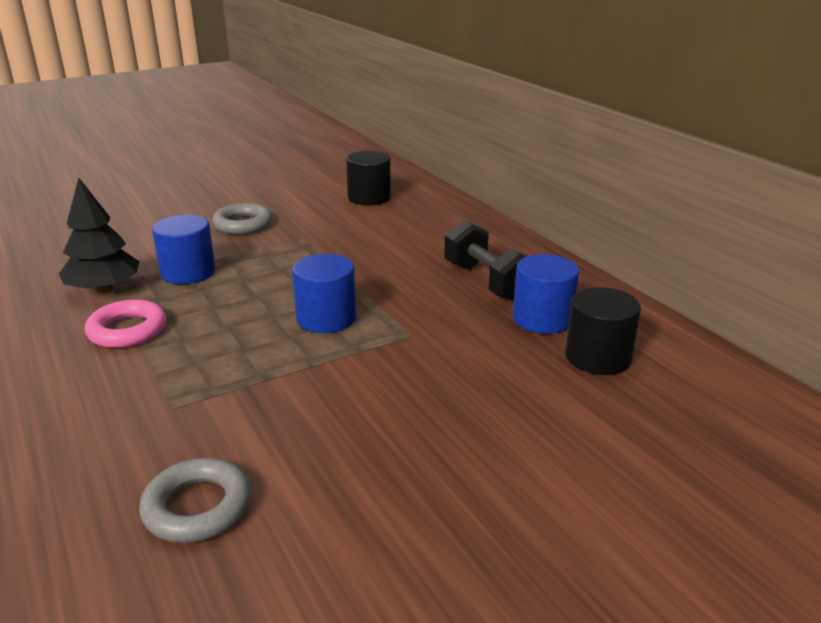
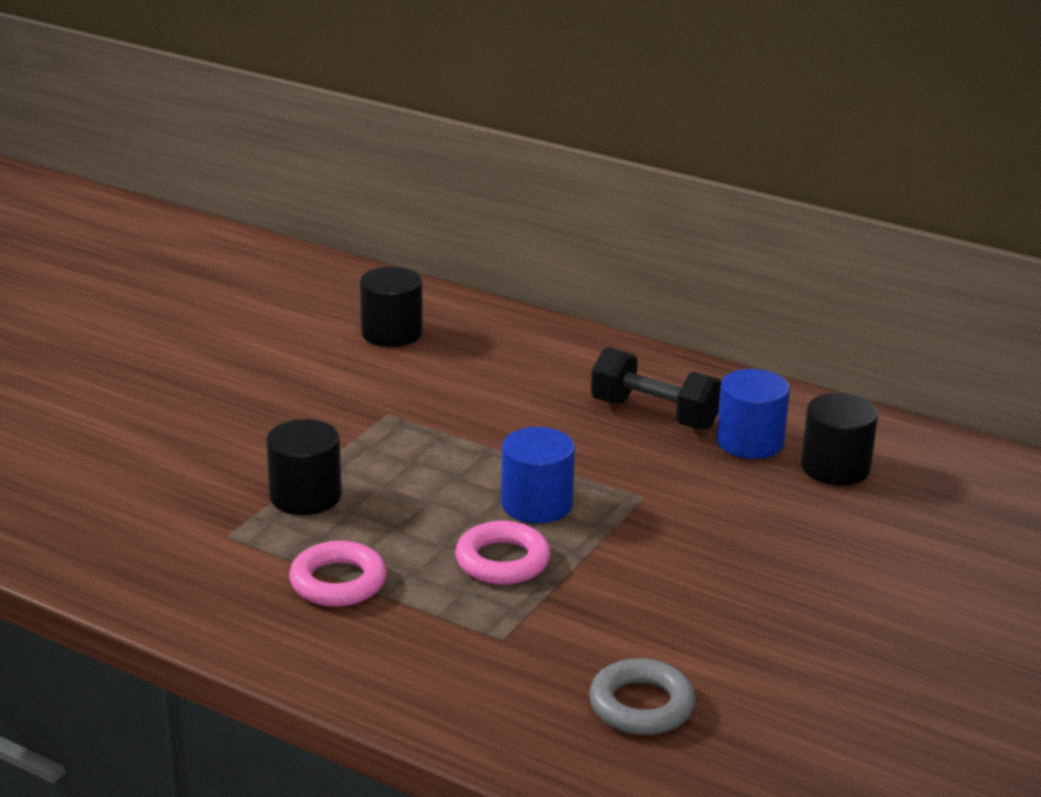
camera: 30 degrees left, 0 degrees up
black tree [59,177,139,293] -> none
blue cylinder [152,215,216,284] -> black cylinder [266,419,342,515]
grey ring [212,203,272,235] -> none
none -> pink ring [455,521,550,585]

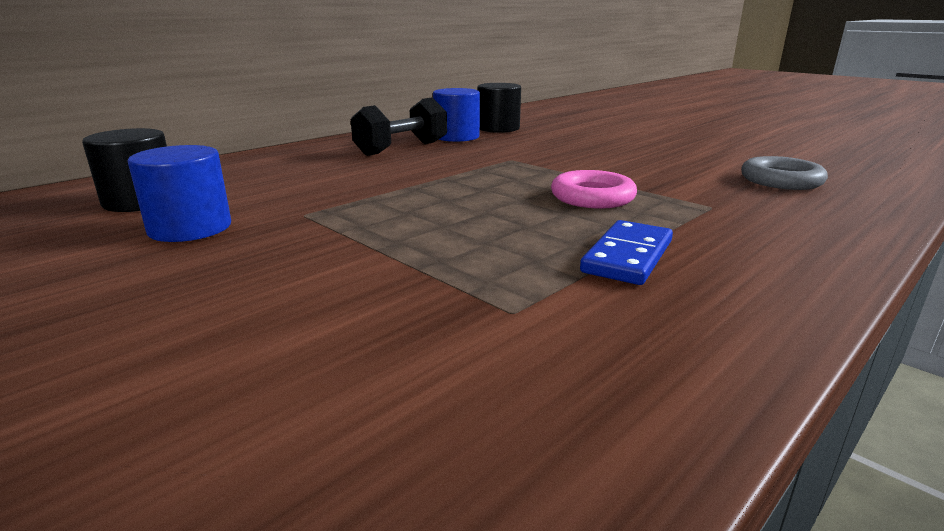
camera: 75 degrees left, 5 degrees down
black cylinder [266,419,342,515] -> none
pink ring [289,541,387,607] -> blue domino [580,220,673,285]
blue cylinder [501,427,575,523] -> blue cylinder moved to [127,145,231,242]

